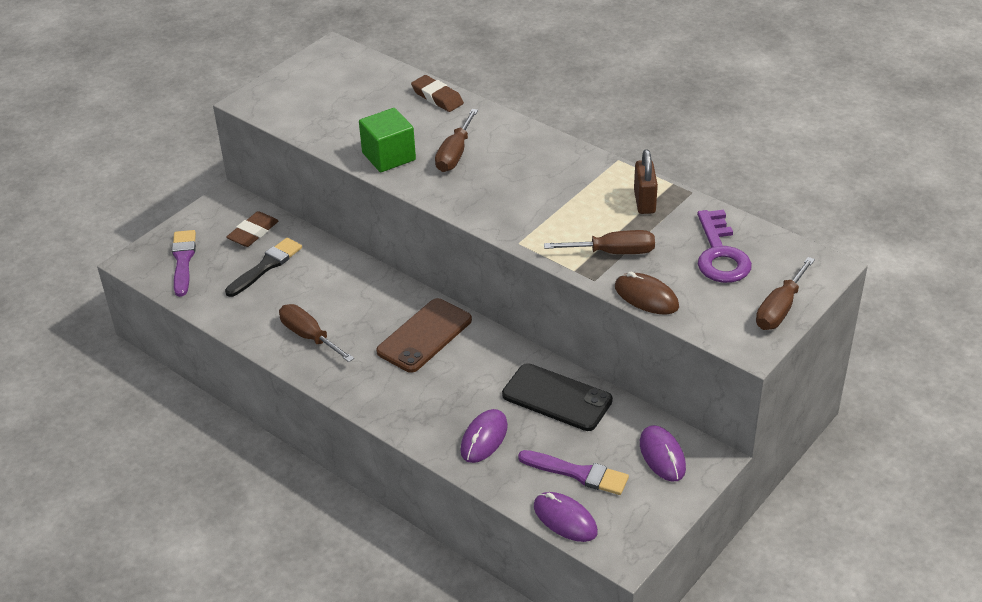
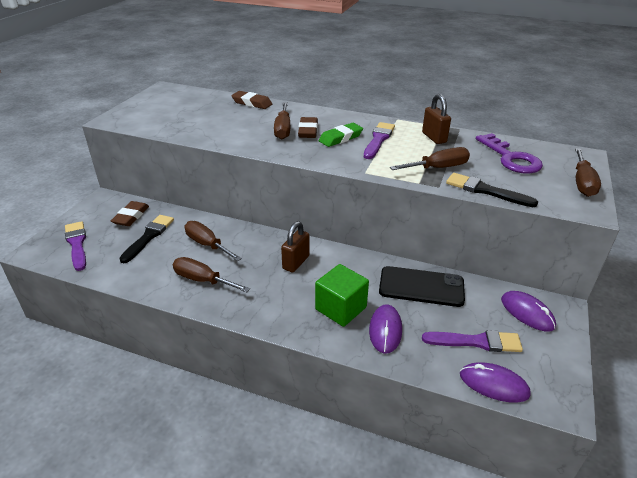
camera: 20 degrees left, 5 degrees down
green cube [359,108,416,172] -> green cube moved to [315,264,369,327]
brown phone [376,298,472,373] -> brown padlock [281,221,310,272]
brown mouse [615,271,679,314] -> black brush [446,173,538,207]
none -> brown screwdriver [185,221,242,261]
none -> brown eraser [298,117,318,138]
none -> green eraser [319,123,363,147]
none -> purple brush [364,122,395,159]

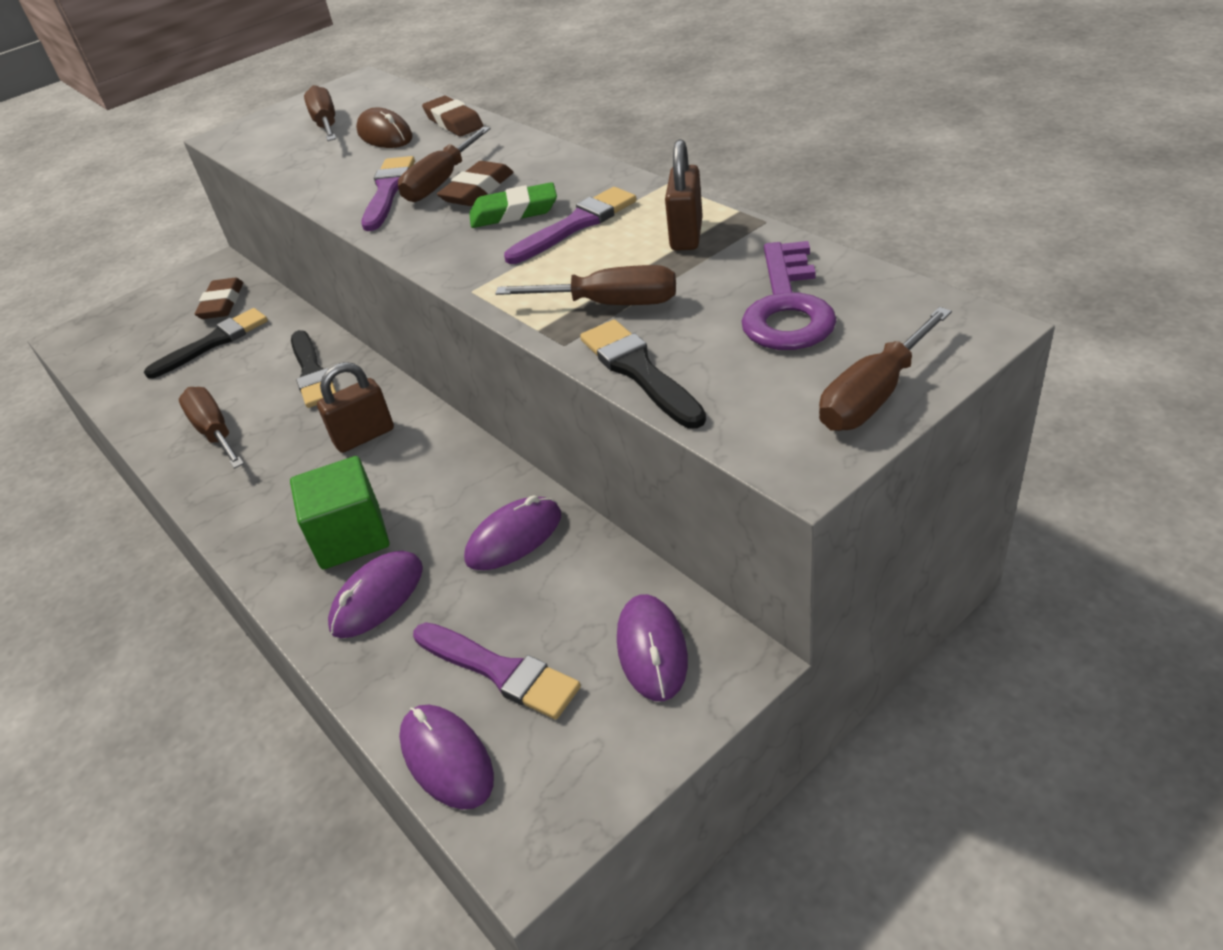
camera: 35 degrees right, 5 degrees up
purple brush [65,221,86,271] -> purple brush moved to [362,156,415,231]
brown eraser [111,201,149,226] -> brown eraser turned 45 degrees counterclockwise [195,278,243,319]
brown screwdriver [185,221,242,261] -> brown screwdriver moved to [304,85,336,141]
black phone [379,266,465,307] -> purple mouse [464,495,561,570]
none -> black brush [291,330,336,408]
none -> brown mouse [356,108,413,148]

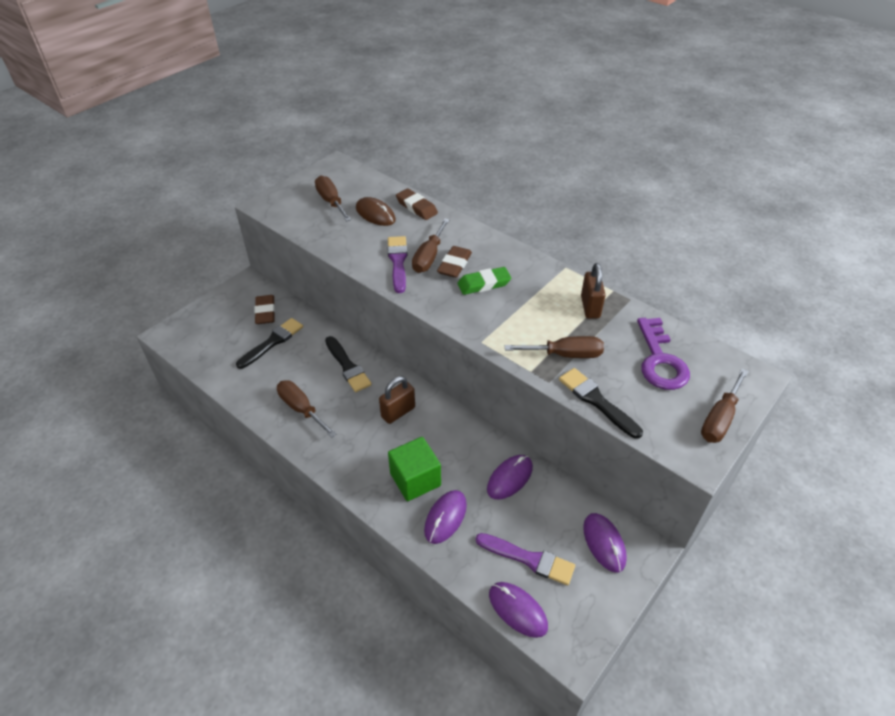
camera: 15 degrees left, 5 degrees up
purple brush [504,187,637,264] -> none

